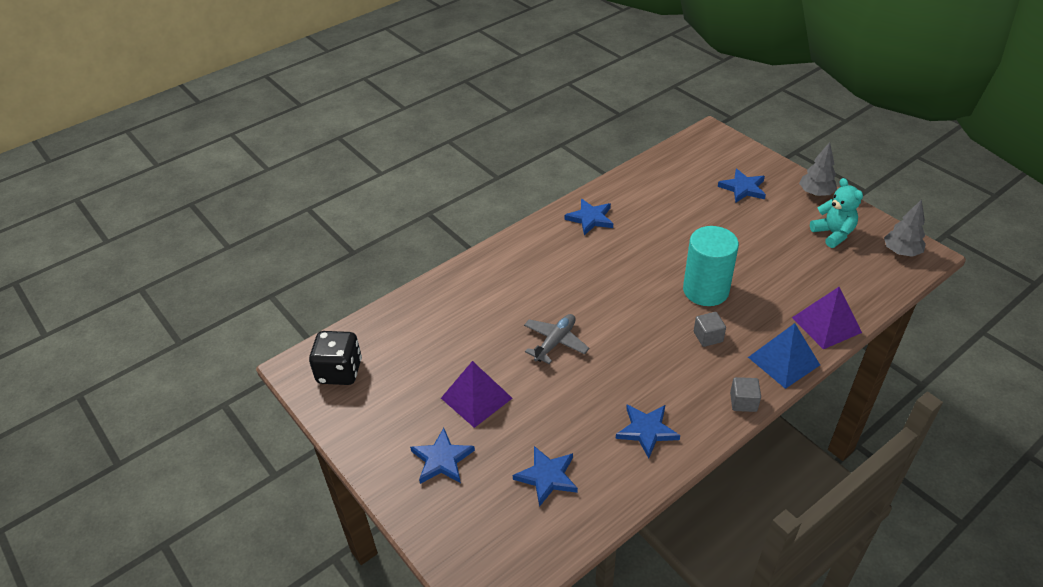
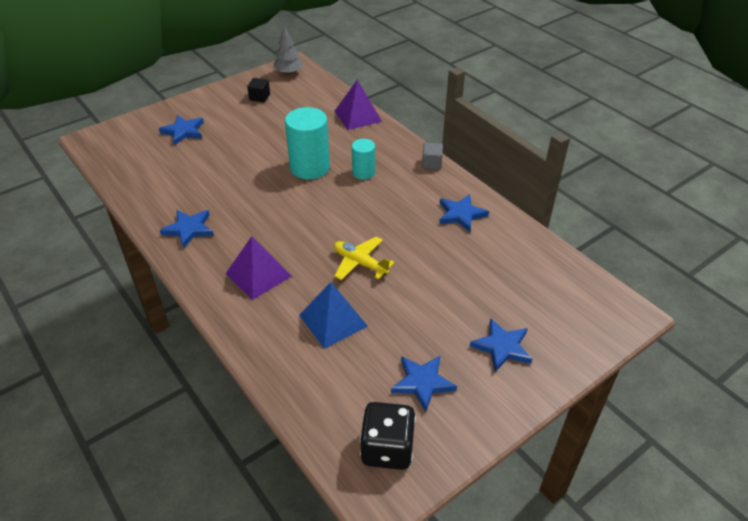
camera: 90 degrees left, 0 degrees up
purple pyramid [441,361,513,428] -> purple pyramid moved to [226,236,292,300]
blue star [513,446,578,507] -> blue star moved to [391,356,457,412]
grey plane [524,314,589,364] -> yellow plane [334,237,395,280]
grey cube [694,312,726,347] -> turquoise cylinder [352,139,375,179]
blue pyramid [748,323,820,389] -> blue pyramid moved to [299,282,368,349]
grey tree [799,142,837,196] -> none
turquoise teddy bear [810,178,863,248] -> black cube [247,78,270,102]

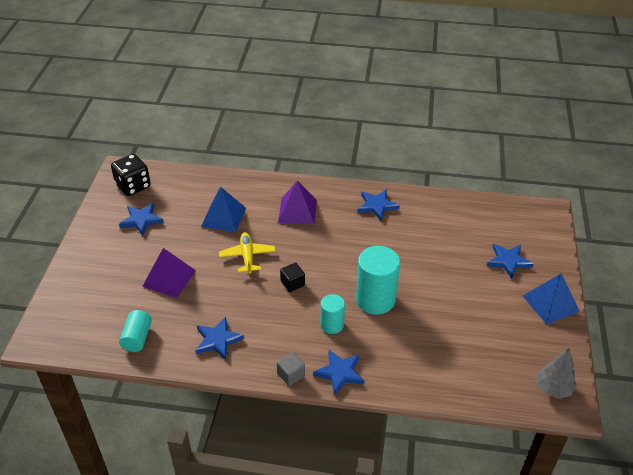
camera: 135 degrees right, 0 degrees up
black cube [247,78,270,102] -> black cube moved to [280,262,305,292]
yellow plane [334,237,395,280] -> yellow plane turned 90 degrees counterclockwise [219,232,276,274]
purple pyramid [335,79,382,130] -> purple pyramid moved to [142,248,196,298]
blue star [470,318,532,372] -> blue star moved to [313,349,364,395]
none -> turquoise cylinder [119,310,152,352]
none -> blue pyramid [523,273,580,325]

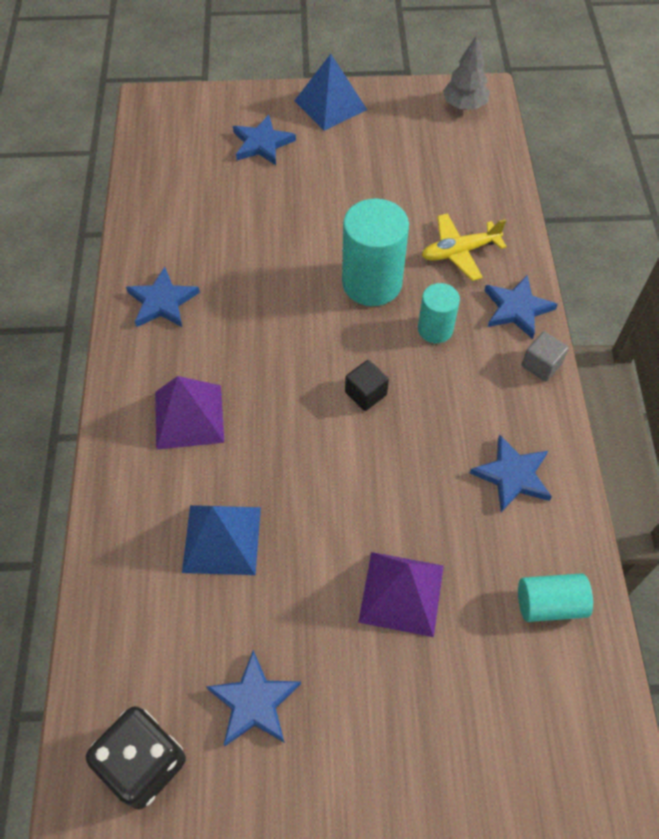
camera: 100 degrees left, 15 degrees up
yellow plane [219,232,276,274] -> yellow plane moved to [422,213,507,281]

